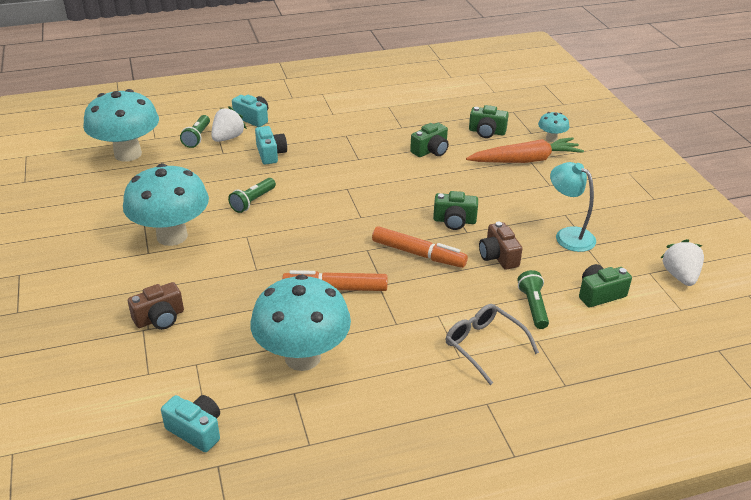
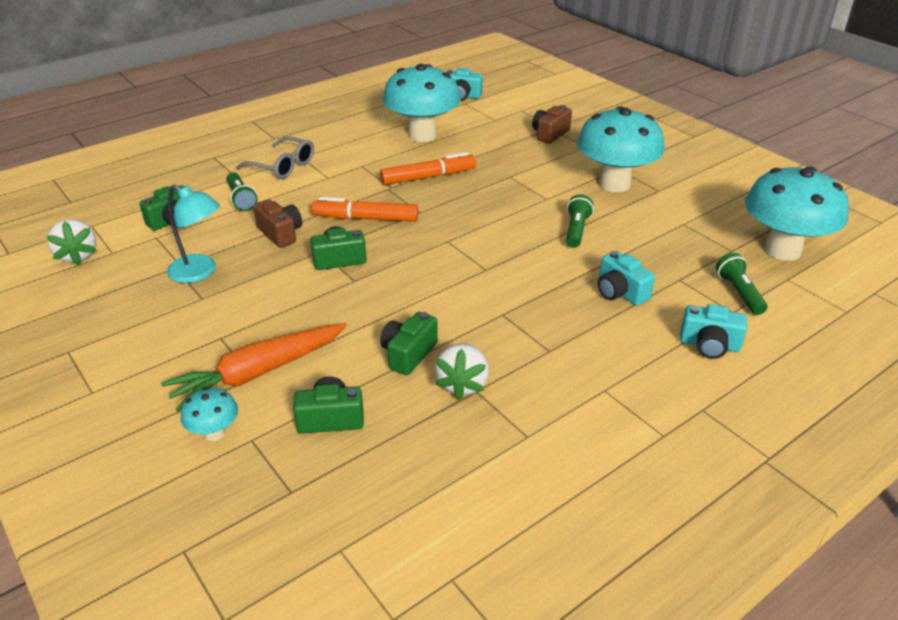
camera: 160 degrees right, 0 degrees up
white strawberry [211,106,247,142] -> white strawberry moved to [435,343,489,400]

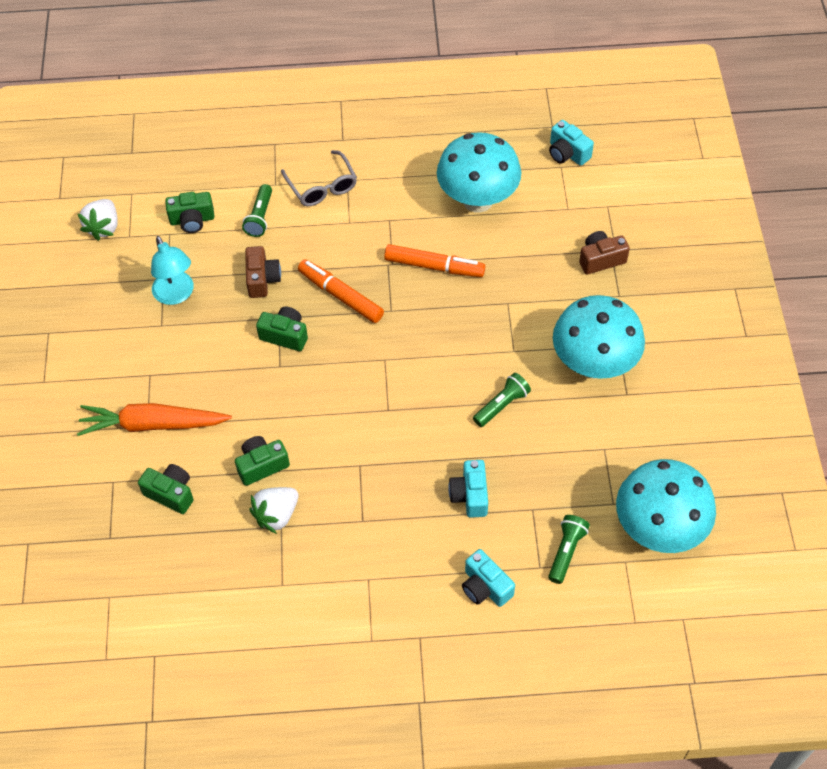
camera: 35 degrees right, 20 degrees up
turquoise mushroom [181,387,238,441] -> none

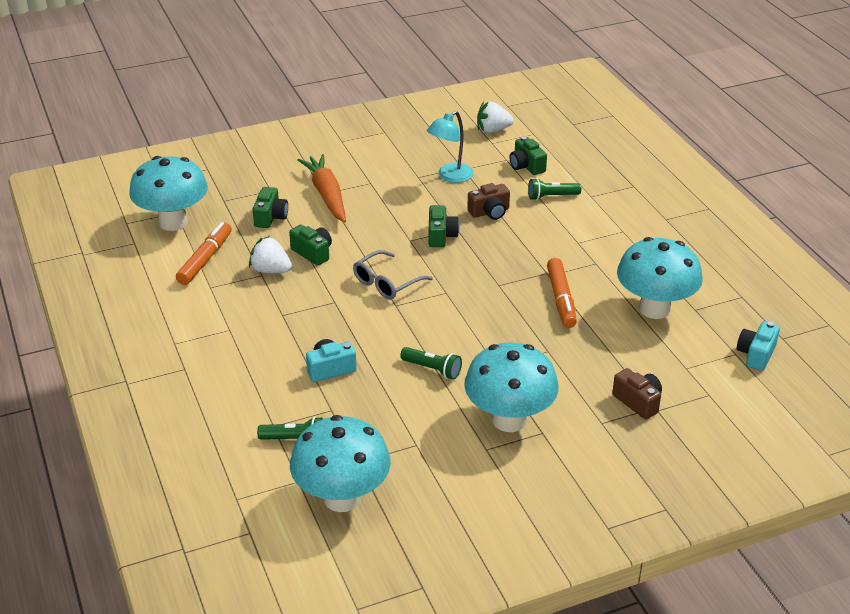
camera: 70 degrees right, 20 degrees down
grey glasses [281,150,357,206] -> grey glasses moved to [353,250,433,299]
orange marker [298,259,384,323] -> orange marker moved to [176,222,232,285]
turquoise camera [462,549,515,607] -> none
none -> turquoise mushroom [129,156,208,231]

